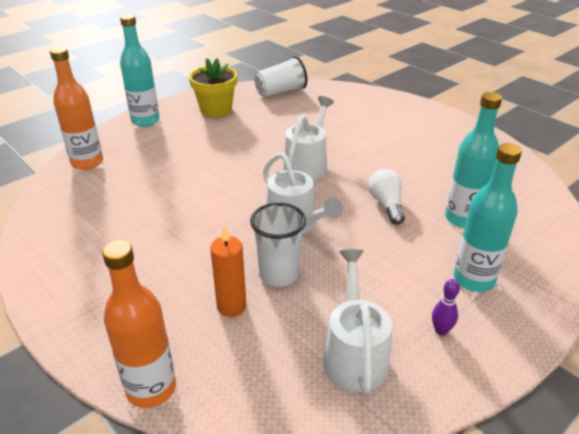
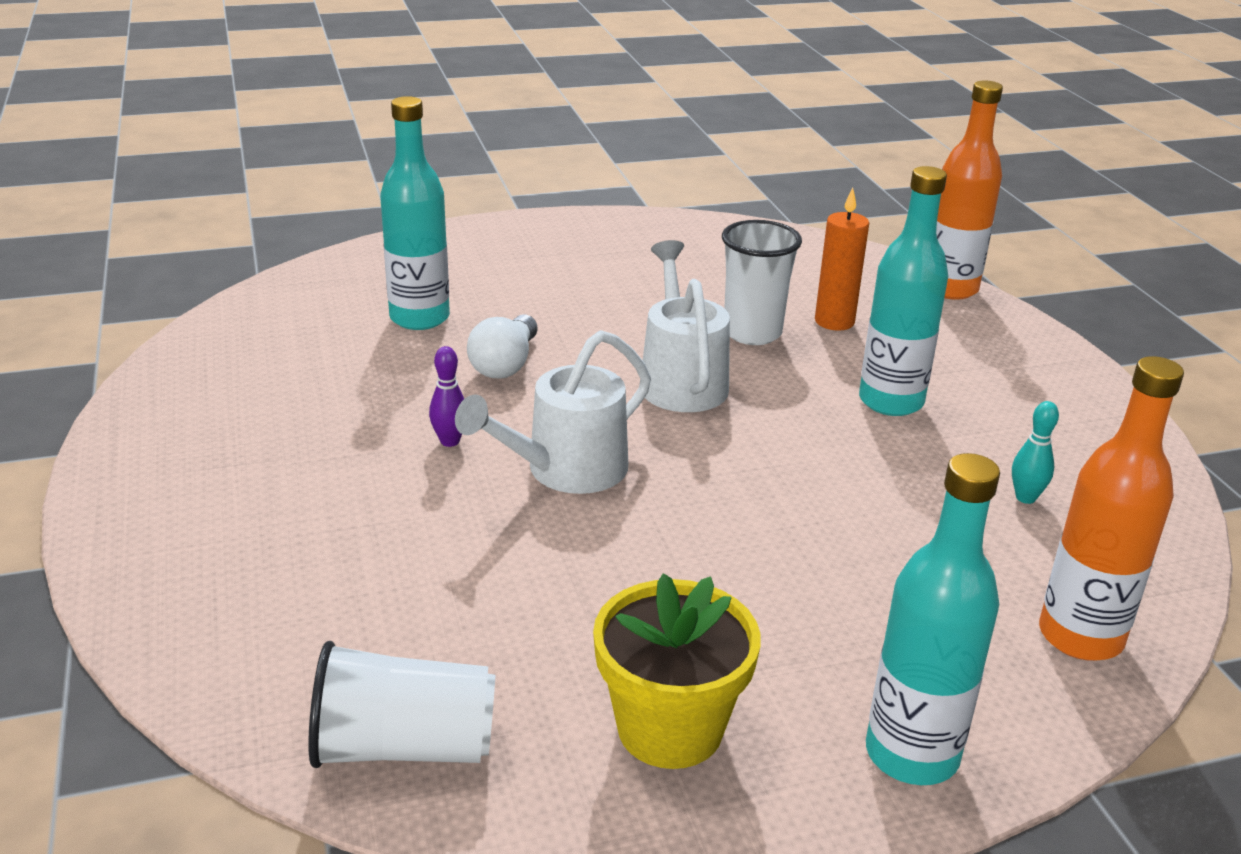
camera: 155 degrees left, 5 degrees down
white watering can [323,249,392,393] -> none
purple bowling pin [432,279,460,335] -> purple bowling pin moved to [429,346,464,447]
turquoise bottle [454,143,522,292] -> turquoise bottle moved to [859,166,948,416]
none -> turquoise bowling pin [1012,401,1059,504]

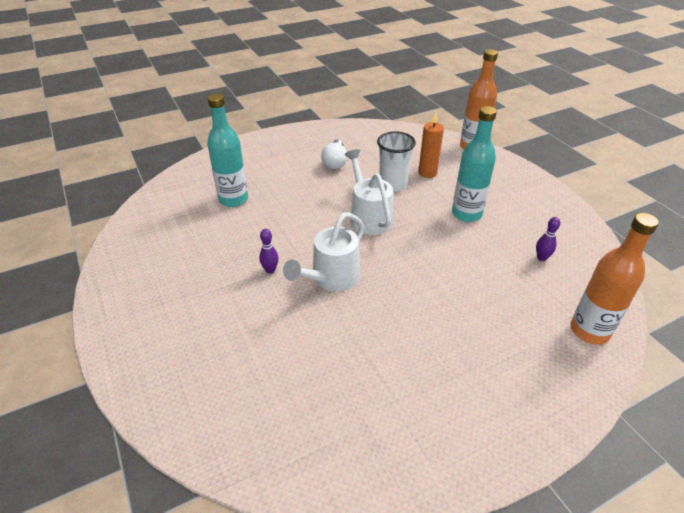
camera: 10 degrees left, 10 degrees up
white cup [308,641,495,768] -> none
white light bulb [467,314,538,379] -> white light bulb moved to [321,139,347,169]
yellow flower pot [593,573,761,769] -> none
turquoise bottle [866,453,1000,785] -> none
turquoise bowling pin [1012,401,1059,504] -> purple bowling pin [536,217,560,261]

